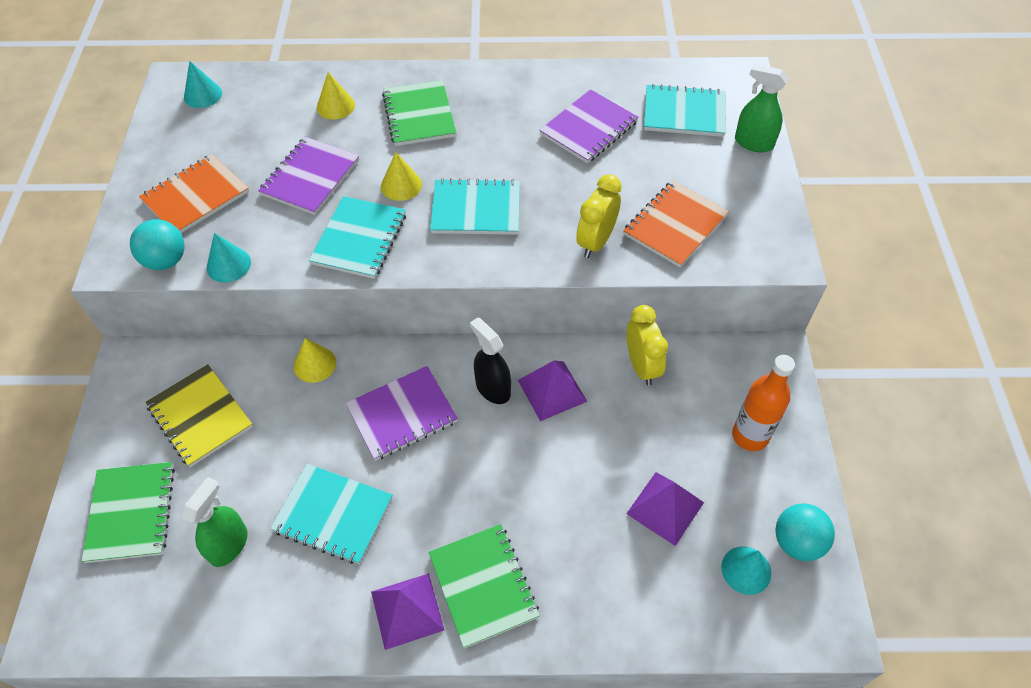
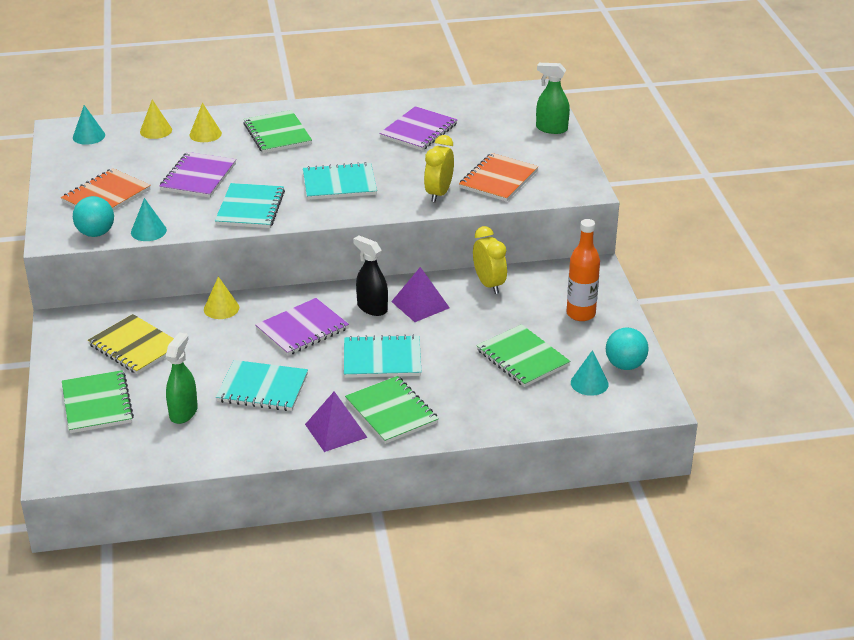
camera: 10 degrees left, 20 degrees down
yellow cone [381,152,422,201] -> yellow cone moved to [140,100,172,139]
purple pyramid [626,472,704,546] -> green notebook [476,324,570,387]
turquoise notebook [644,84,726,137] -> turquoise notebook moved to [344,335,421,378]

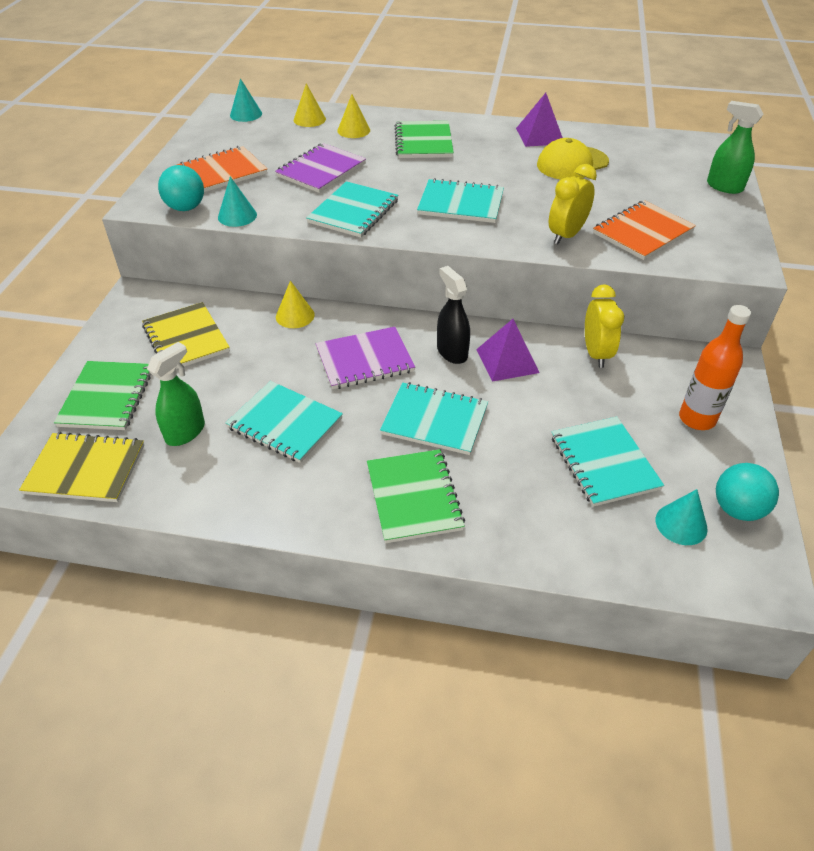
camera: 20 degrees right, 10 degrees up
purple pyramid [305,391,368,452] -> purple pyramid moved to [516,93,563,147]
purple notebook [379,106,458,151] -> yellow cap [537,138,609,180]
green notebook [476,324,570,387] -> turquoise notebook [552,417,664,507]
none -> yellow notebook [19,432,144,502]

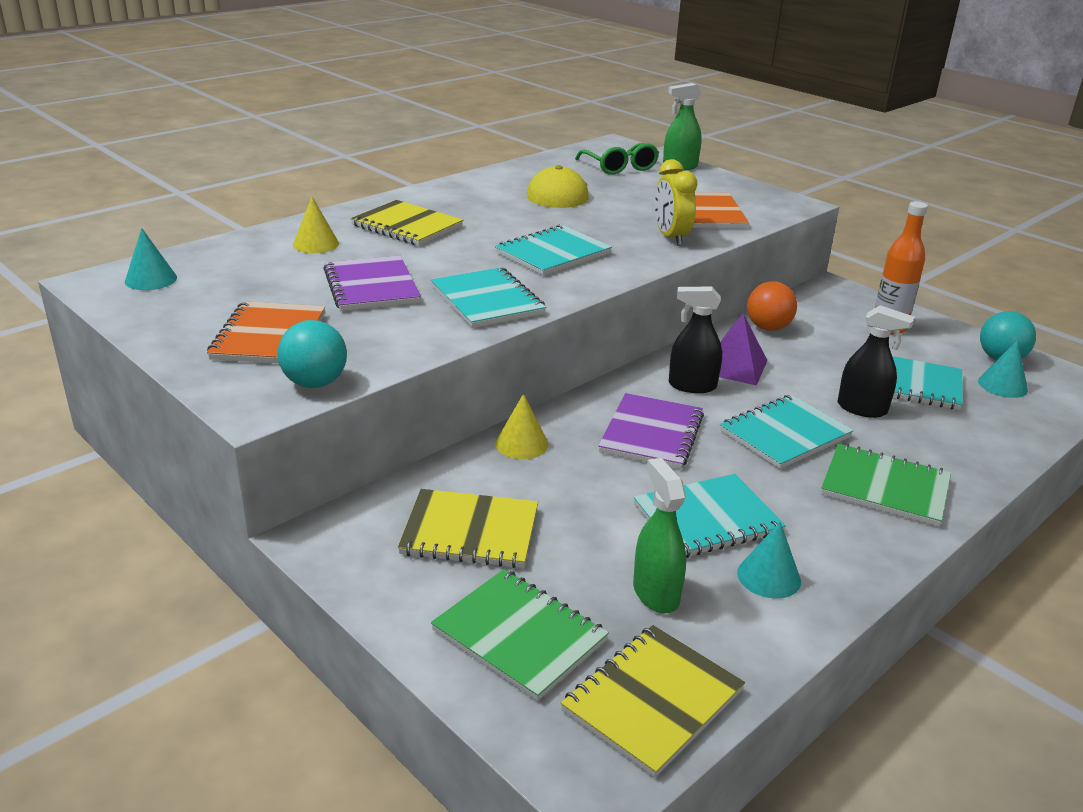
camera: 55 degrees left, 15 degrees down
turquoise cone [218,177,257,227] -> turquoise cone moved to [737,522,801,599]
yellow cone [294,83,326,127] -> none
green notebook [395,121,454,158] -> yellow notebook [350,200,463,246]
purple pyramid [516,93,563,147] -> none
yellow clock [585,284,624,368] -> orange ball [747,281,797,331]
none -> green glasses [575,143,659,175]
none -> black spray bottle [838,305,915,418]

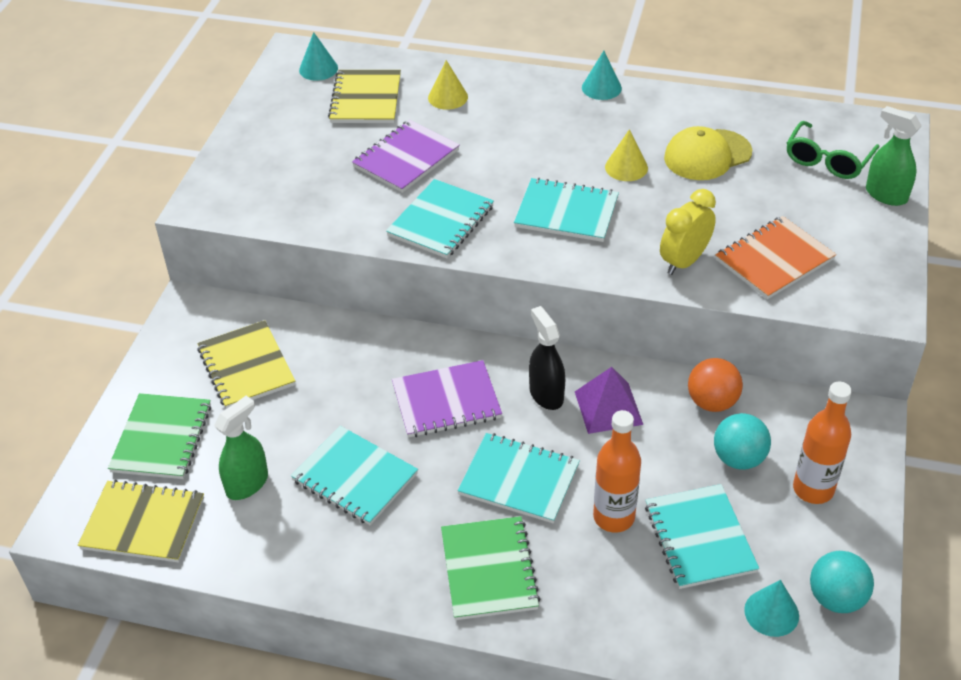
camera: 60 degrees right, 15 degrees up
orange notebook [207,301,325,363] -> none
turquoise ball [278,320,347,388] -> turquoise ball moved to [714,413,771,470]
yellow notebook [350,200,463,246] -> yellow notebook moved to [328,70,401,123]
yellow cone [495,394,548,459] -> yellow cone moved to [605,129,648,181]
turquoise cone [737,522,801,599] -> turquoise cone moved to [582,51,622,100]
black spray bottle [838,305,915,418] -> orange bottle [593,410,641,533]

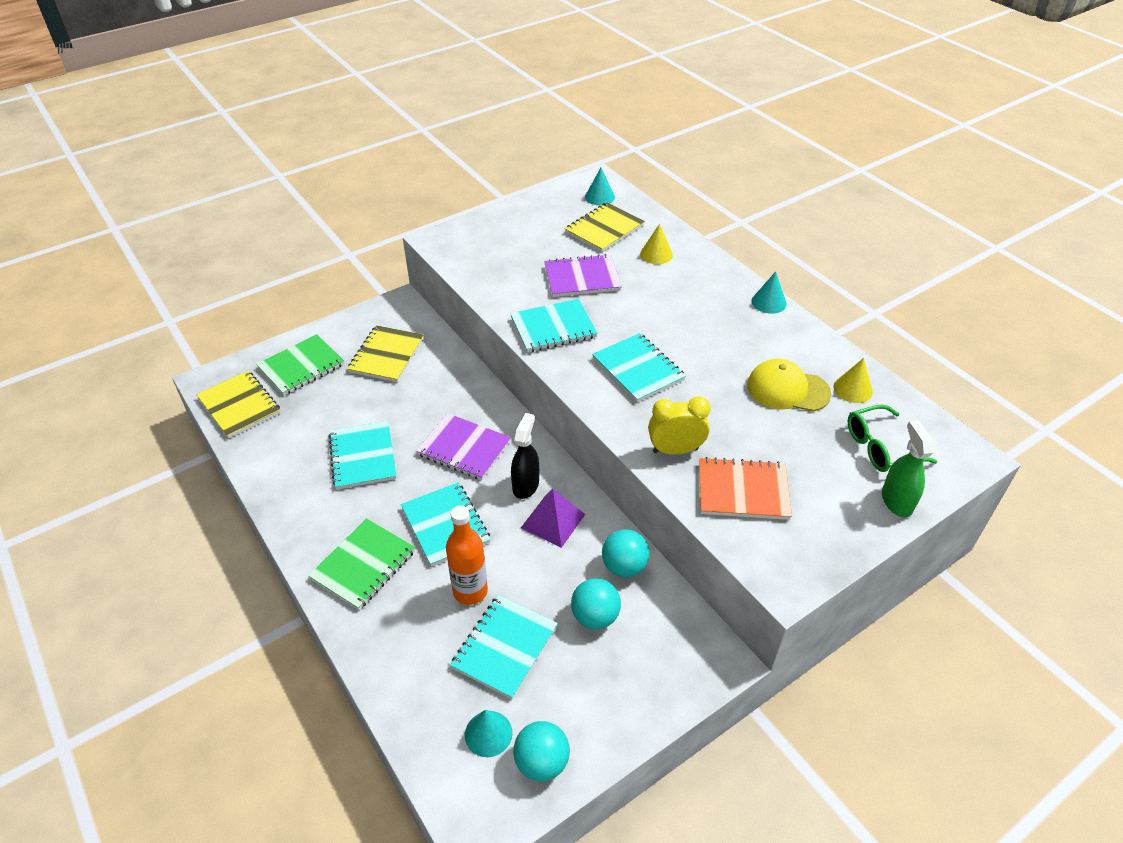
camera: 40 degrees right, 0 degrees up
green spray bottle [214,396,268,500] -> none
yellow cone [605,129,648,181] -> yellow cone moved to [834,358,873,403]
orange ball [688,358,743,412] -> turquoise ball [602,529,650,577]
orange bottle [793,382,852,504] -> none

